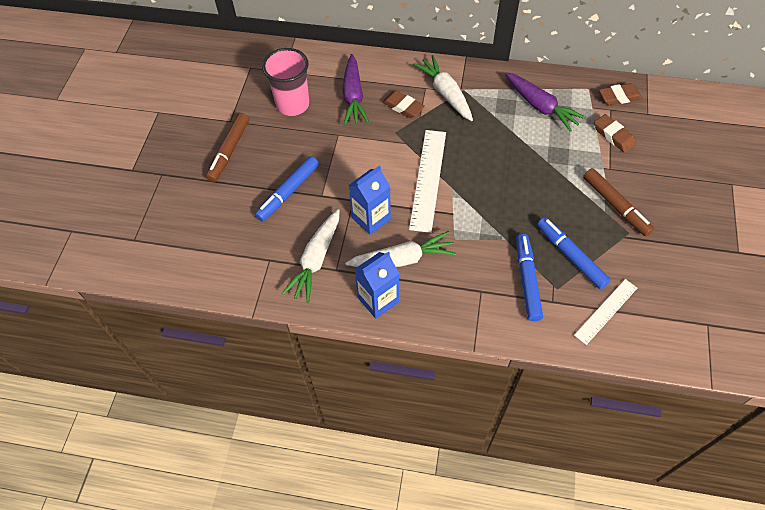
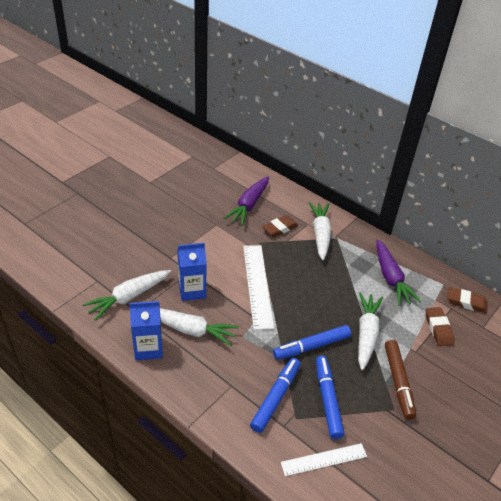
camera: 25 degrees right, 15 degrees down
brown marker [206,113,249,182] -> none
blue marker [255,156,319,222] -> blue marker moved to [273,325,351,360]
pink cup [262,48,310,116] -> none
brown eraser [382,90,425,118] -> brown eraser turned 75 degrees clockwise [262,215,298,237]
white ruler [409,130,446,233] -> white ruler turned 45 degrees counterclockwise [243,245,274,330]
none -> white carrot [358,292,383,370]

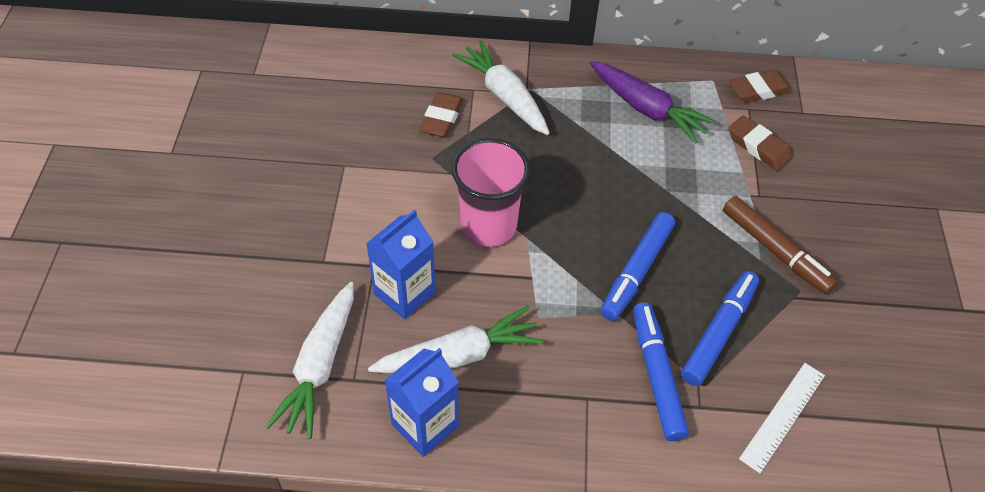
camera: 35 degrees left, 10 degrees up
purple carrot [224,177,269,226] -> none
white ruler [243,245,274,330] -> pink cup [451,138,530,247]
blue marker [316,356,345,439] -> blue marker turned 75 degrees clockwise [681,271,759,386]
white carrot [358,292,383,370] -> none

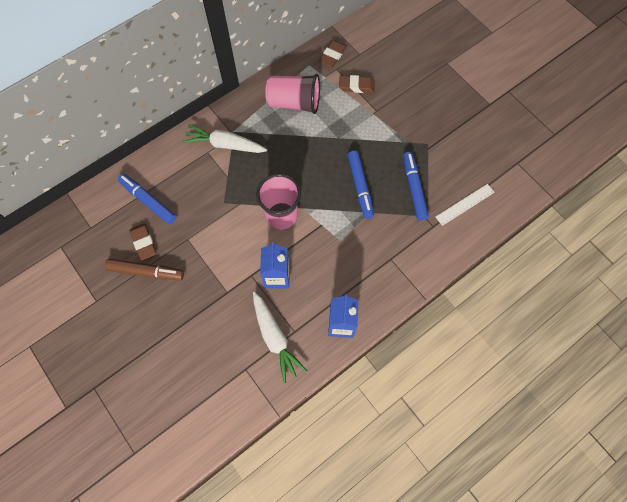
camera: 40 degrees left, 15 degrees up
white carrot [368,306,543,374] -> none
brown eraser [419,92,463,137] -> brown eraser moved to [130,223,156,260]
purple carrot [590,61,717,144] -> pink cup [265,74,320,114]
blue marker [633,302,689,441] -> blue marker moved to [118,174,176,224]
brown marker [723,196,838,294] -> brown marker moved to [105,259,184,280]
white ruler [739,363,825,473] -> white ruler turned 60 degrees clockwise [436,184,495,226]

